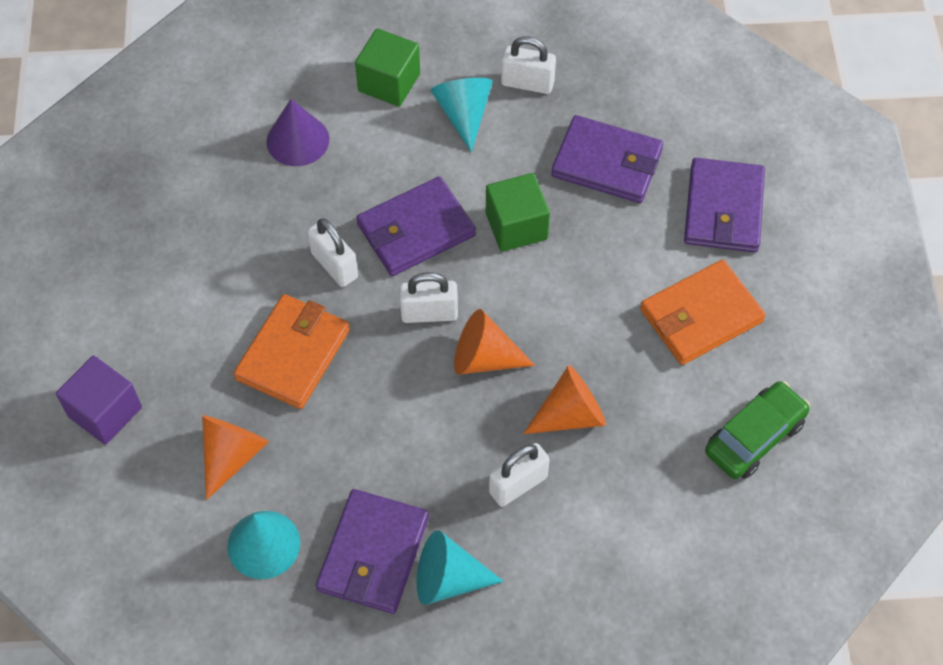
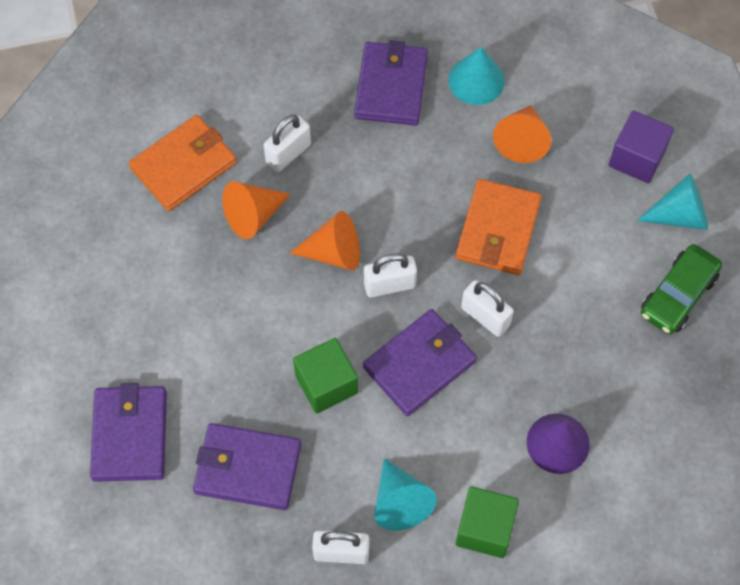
camera: 170 degrees right, 5 degrees up
turquoise cone [417,530,504,605] -> turquoise cone moved to [637,173,708,230]
orange wallet [640,260,766,365] -> orange wallet moved to [129,115,237,211]
green car [705,381,810,479] -> green car moved to [641,244,722,334]

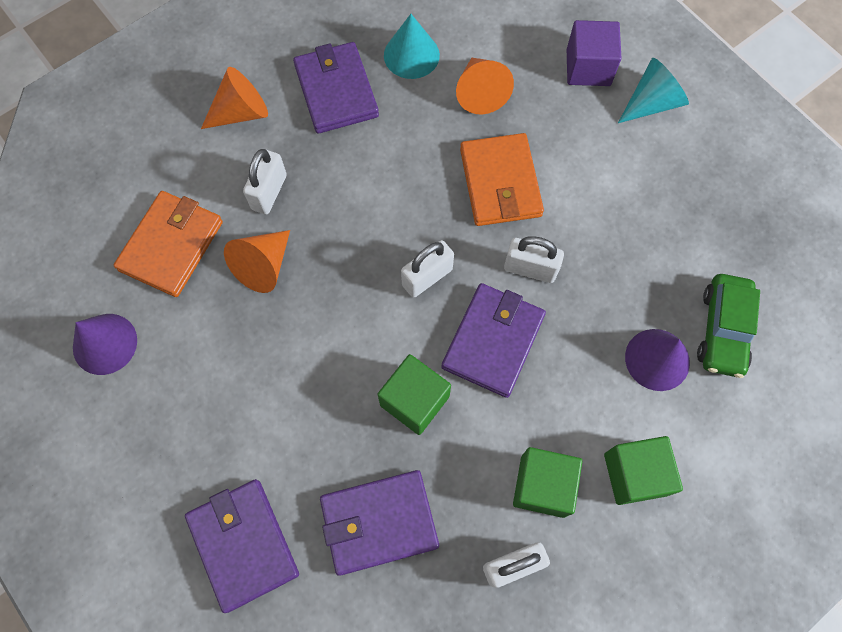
camera: 25 degrees left, 5 degrees up
orange cone [290,211,360,270] -> orange cone moved to [201,67,268,129]
turquoise cone [374,458,437,531] -> green cube [513,447,582,518]
green car [641,244,722,334] -> green car moved to [697,274,760,378]
none -> purple cone [73,314,137,375]

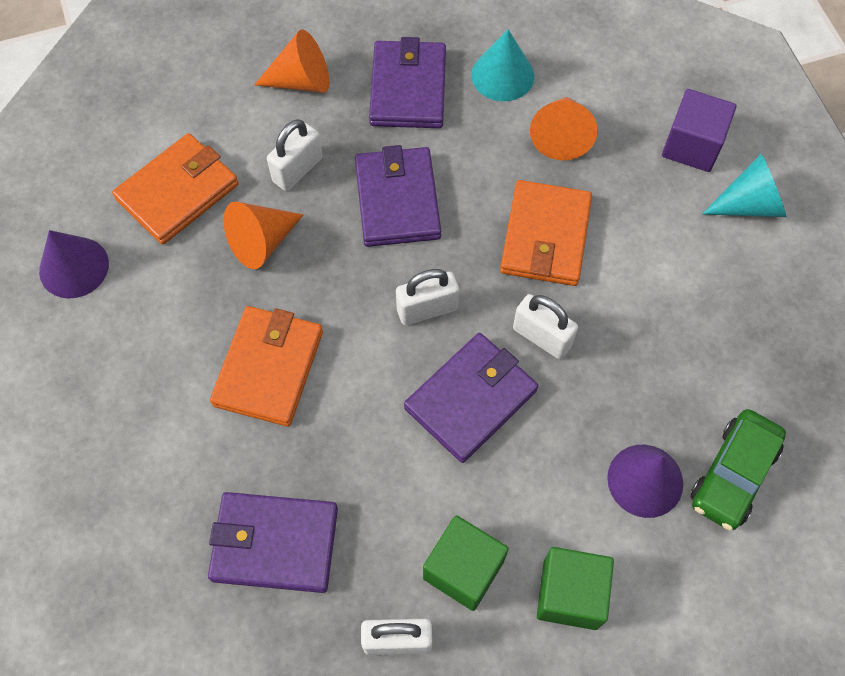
camera: 20 degrees right, 5 degrees down
purple wallet [185,479,299,613] -> purple wallet moved to [355,145,441,247]
green cube [377,354,451,435] -> none
none -> orange wallet [210,306,323,427]

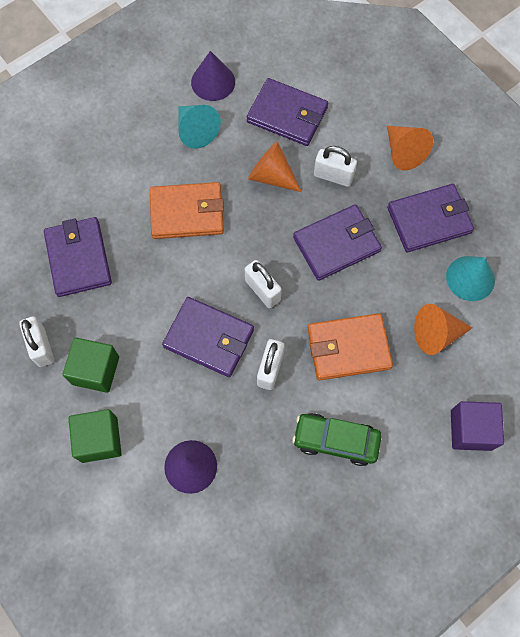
camera: 70 degrees right, 5 degrees up
orange wallet [112,133,239,245] -> purple wallet [247,78,328,146]
green car [691,409,786,531] -> green car moved to [292,413,382,466]
turquoise cone [702,154,786,217] -> turquoise cone moved to [178,105,221,149]

